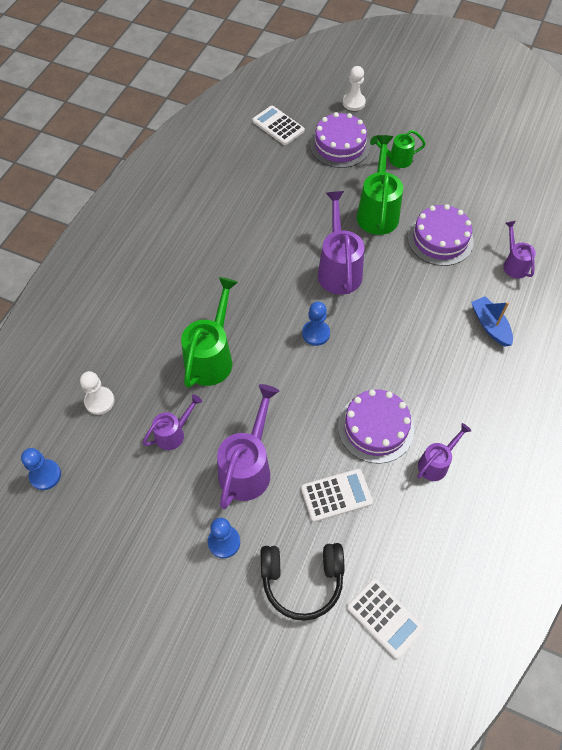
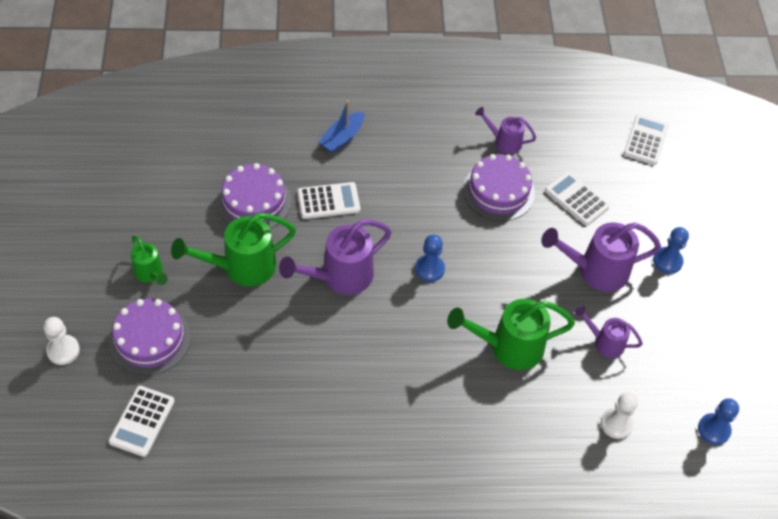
camera: 120 degrees left, 5 degrees down
black headphones [261,543,344,621] -> none
purple watering can [503,221,536,279] -> none
none -> white calculator [297,182,360,219]

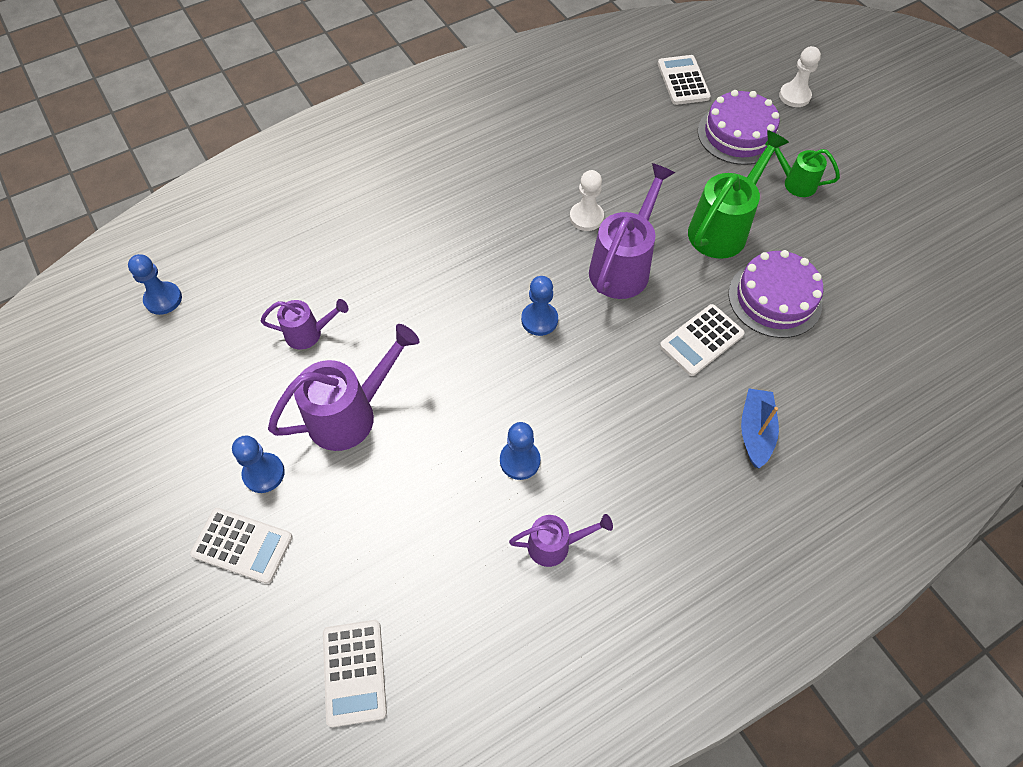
camera: 155 degrees right, 5 degrees up
green watering can [447,299,575,370] -> none
purple cake [463,154,535,221] -> blue pawn [500,422,540,480]
white calculator [545,171,610,226] -> white calculator moved to [190,508,293,584]
white pawn [601,392,638,439] -> white pawn moved to [570,170,604,231]

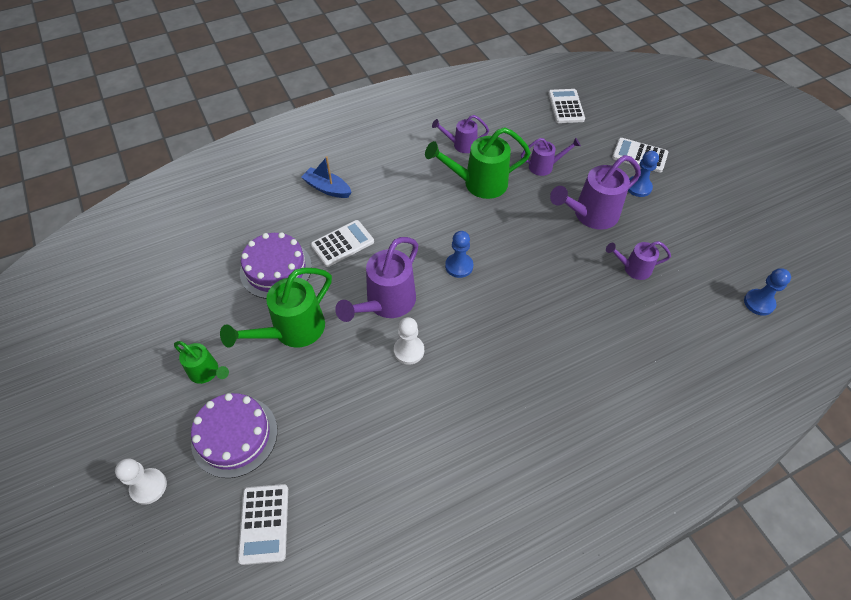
camera: 175 degrees left, 5 degrees down
blue pawn [500,422,540,480] -> green watering can [425,127,531,199]
blue boat [741,389,779,468] -> blue boat turned 105 degrees clockwise [301,156,352,198]
none -> purple watering can [521,137,581,176]

